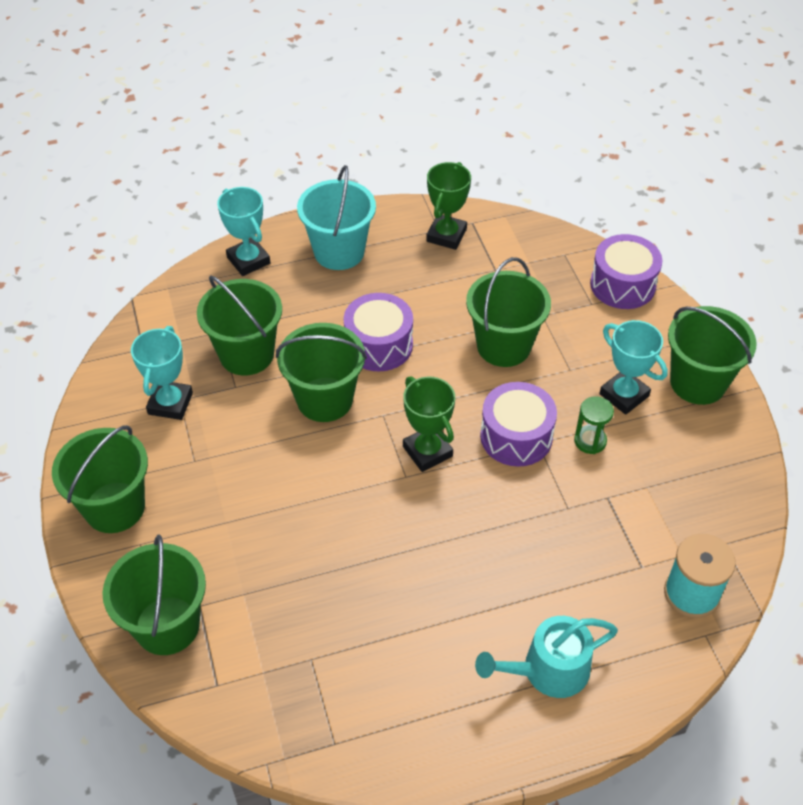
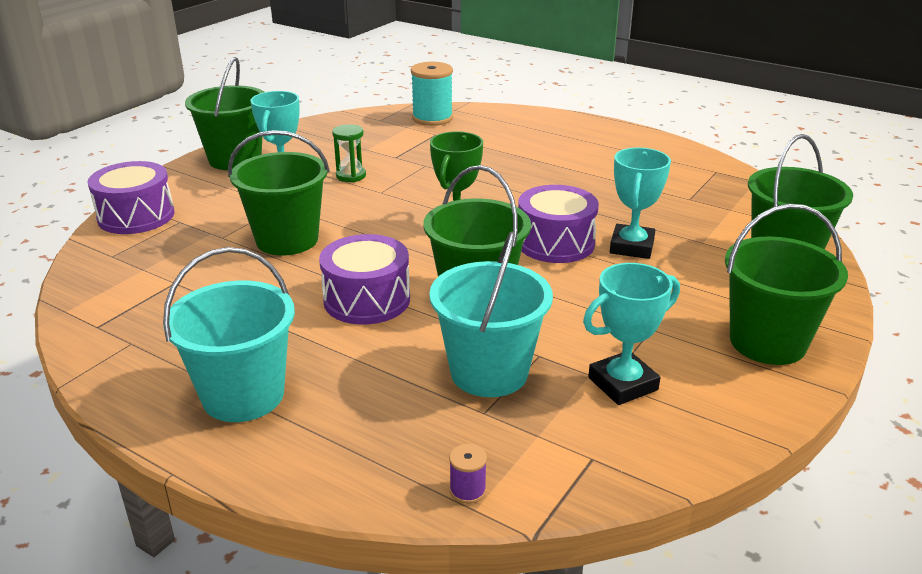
camera: 130 degrees left, 20 degrees down
green bucket [197,276,282,376] -> turquoise bucket [429,231,553,397]
turquoise trophy [217,187,270,276] -> turquoise trophy moved to [610,148,671,259]
green trophy [426,162,471,250] -> none
turquoise watering can [475,616,618,698] -> none
purple drum [480,382,557,467] -> purple drum moved to [518,185,599,263]
none -> purple spool [449,444,487,504]

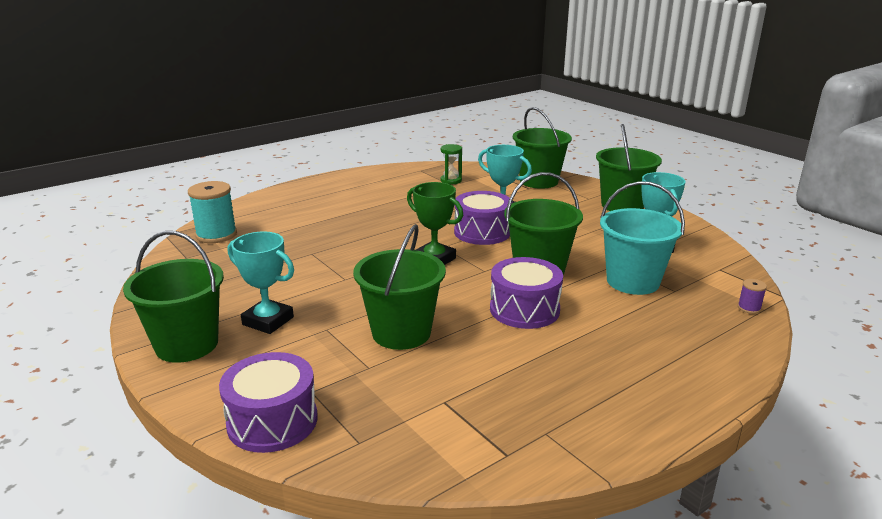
camera: 70 degrees left, 5 degrees down
turquoise bucket [163,247,295,422] -> none
green hourglass [332,124,366,182] -> green hourglass moved to [441,144,462,184]

